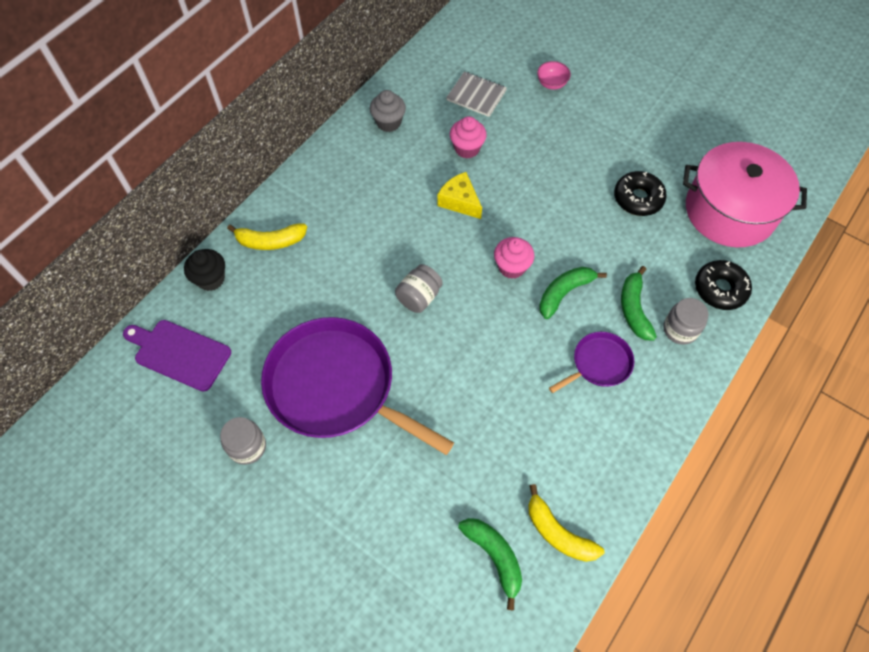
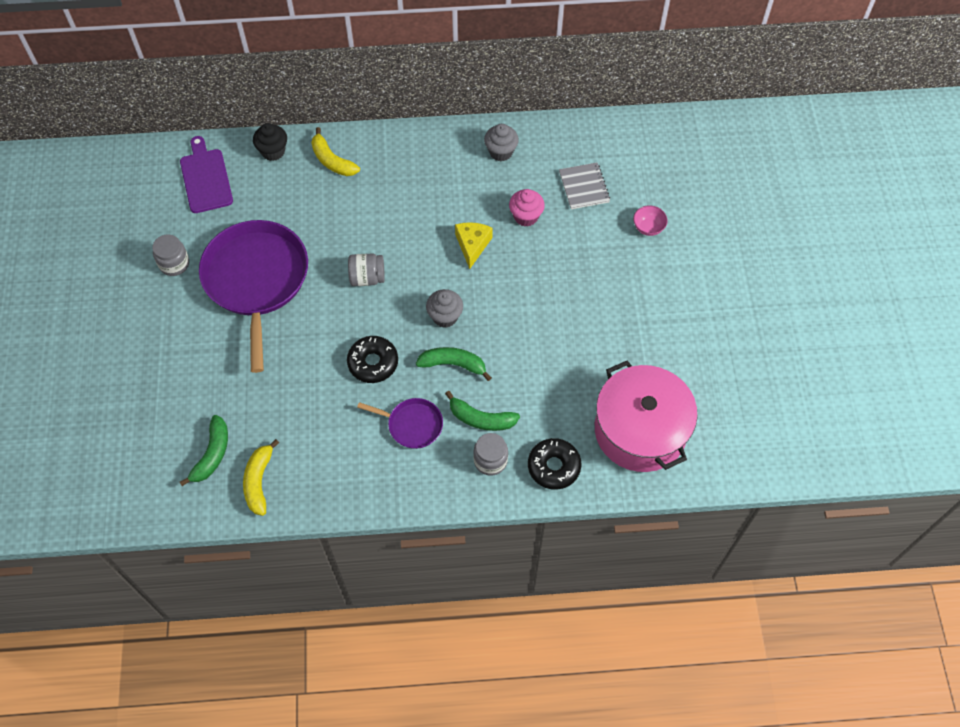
camera: 50 degrees right, 0 degrees up
pink cupcake [494,237,534,279] -> grey cupcake [426,289,463,328]
black donut [614,171,667,216] -> black donut moved to [347,336,398,383]
green banana [621,266,657,341] -> green banana turned 120 degrees counterclockwise [445,391,520,431]

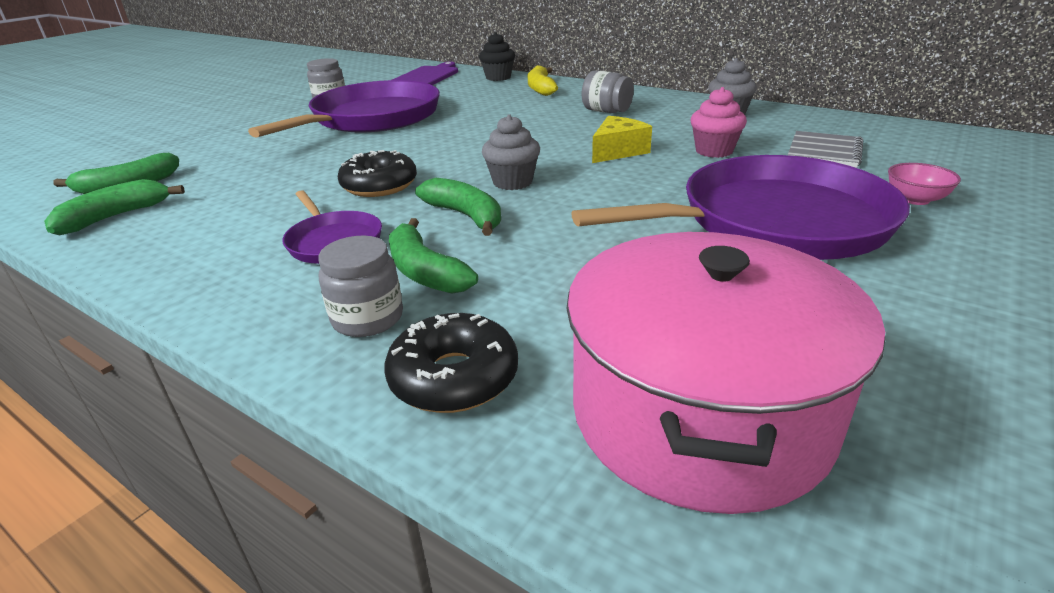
camera: 40 degrees right, 30 degrees down
yellow banana [243,439,279,516] -> green banana [44,179,185,235]
grey jar [348,254,385,286] -> grey jar moved to [582,70,634,113]
none -> purple pan [571,155,910,260]

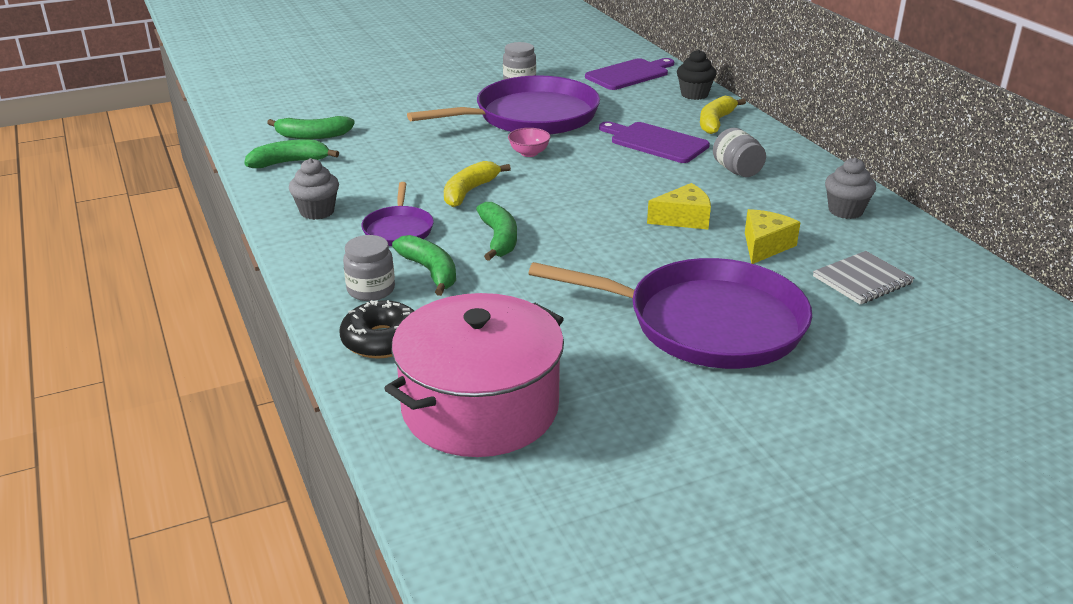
camera: 30 degrees right, 0 degrees up
black donut [338,150,417,197] -> yellow banana [444,161,511,207]
green banana [389,218,478,293] -> green banana turned 150 degrees clockwise [392,235,456,296]
grey cupcake [482,114,540,190] -> grey cupcake moved to [289,158,339,220]
pink cupcake [690,87,747,158] -> yellow cheese [745,209,801,264]
pink bowl [888,163,961,205] -> pink bowl moved to [508,128,551,157]
none -> purple cutting board [599,121,710,163]

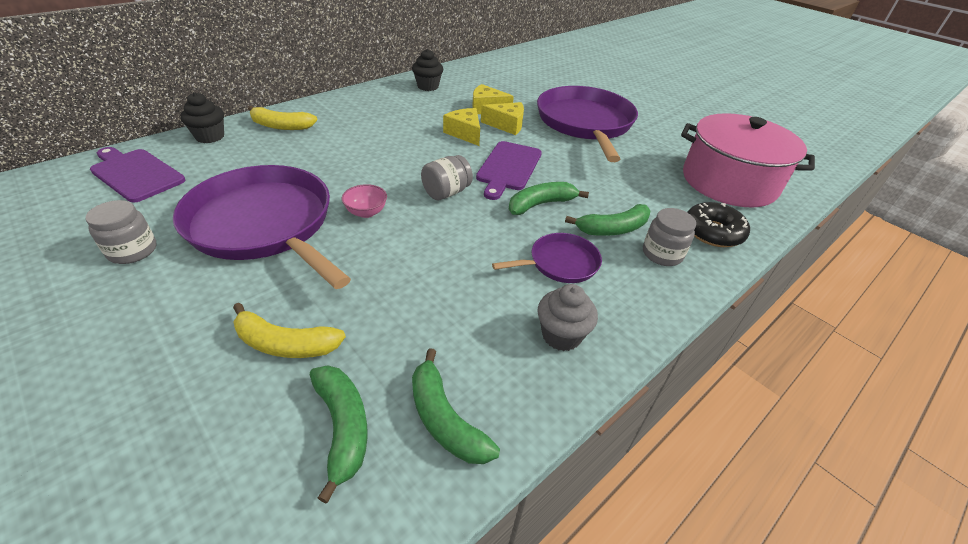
camera: 110 degrees left, 10 degrees up
green banana [392,235,456,296] -> green banana turned 150 degrees counterclockwise [565,204,650,236]
yellow banana [444,161,511,207] -> yellow banana moved to [233,303,346,358]
purple cutting board [599,121,710,163] -> purple cutting board moved to [476,141,542,200]
grey jar [713,128,766,177] -> grey jar moved to [421,155,473,200]
grey notebook [813,251,914,305] -> none
grey cupcake [825,158,876,219] -> black cupcake [412,49,443,91]
none -> yellow cheese [481,102,524,135]

